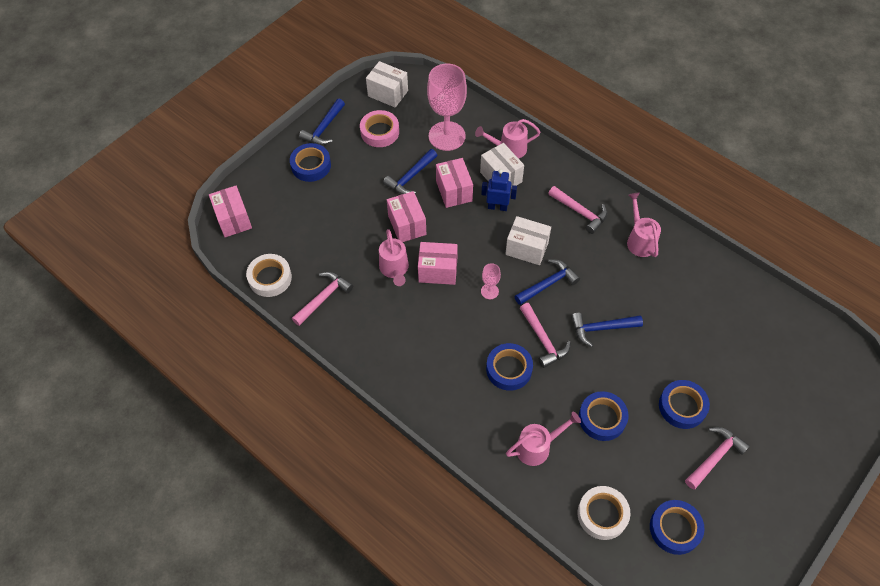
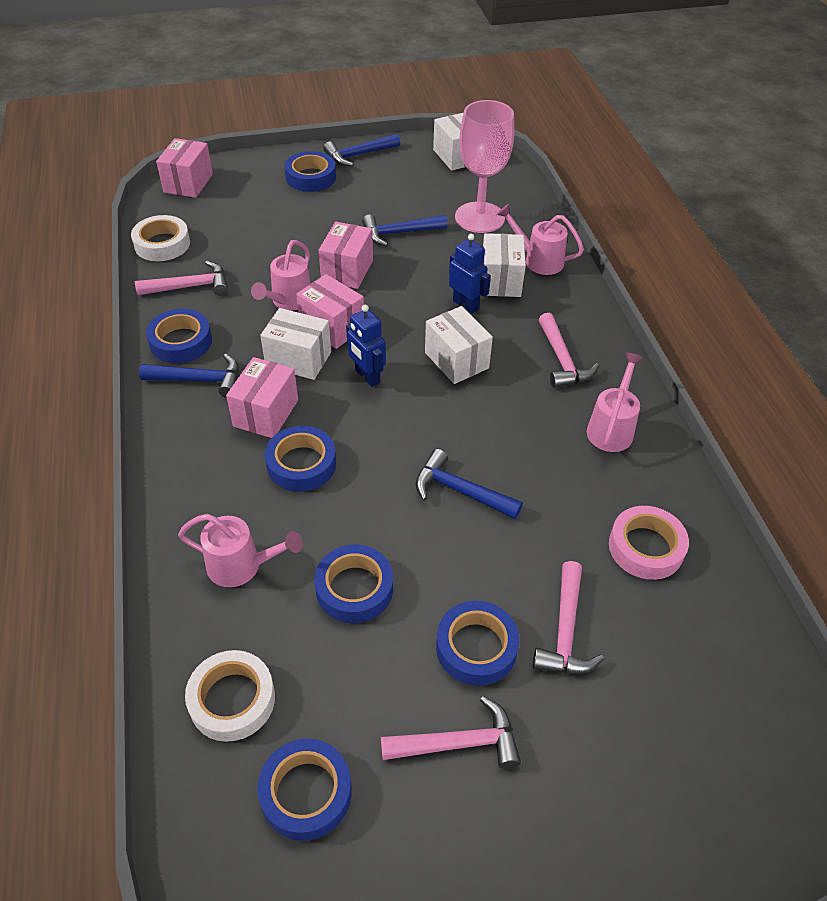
camera: 35 degrees right, 10 degrees down
pink tape [360,110,399,147] -> pink tape moved to [609,506,689,580]
pink box [436,158,473,208] -> pink box moved to [226,357,298,438]
pink goblet [481,263,501,299] -> blue robot [346,305,386,387]
blue hammer [515,259,580,305] -> blue hammer moved to [139,354,239,398]
pink hammer [520,303,571,368] -> pink hammer moved to [533,561,604,673]
none -> blue tape [146,309,212,363]
none -> white box [260,308,331,380]

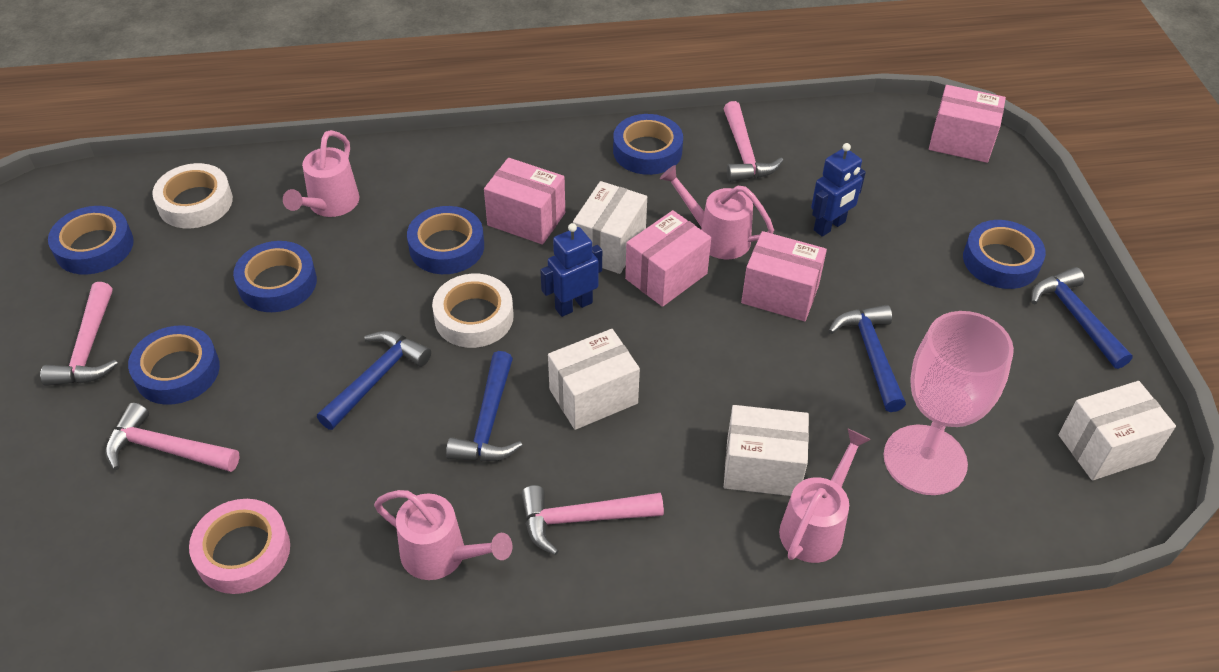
camera: 95 degrees right, 0 degrees up
white tape [131,215,190,261] -> white tape moved to [432,274,514,348]
blue hammer [139,354,239,398] -> blue hammer moved to [446,351,523,462]
blue robot [449,234,491,314] -> blue robot moved to [811,143,866,237]

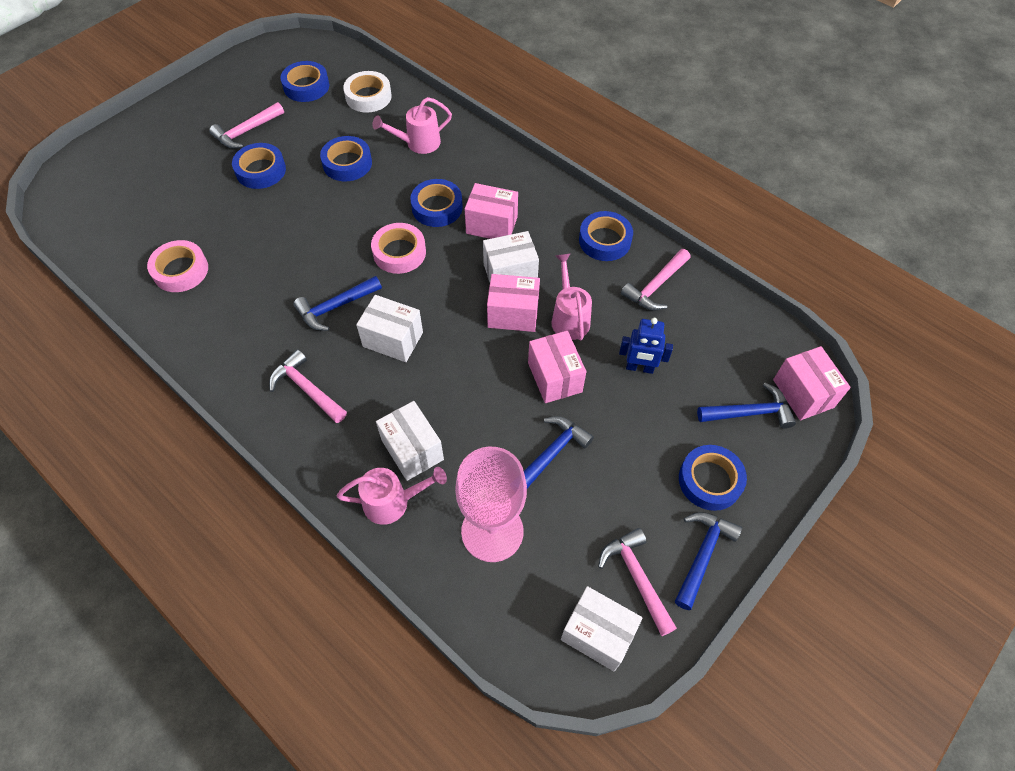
camera: 50 degrees right, 10 degrees up
pink hammer [105,403,240,472] -> pink hammer moved to [598,528,677,636]
blue hammer [317,331,431,430] -> blue hammer moved to [697,383,796,429]
pink watering can [374,490,512,580] -> none
white tape [432,274,514,348] -> pink tape [371,223,426,274]
pink box [484,158,565,244] -> pink box turned 60 degrees counterclockwise [465,183,518,239]
blue robot [540,223,602,317] -> none

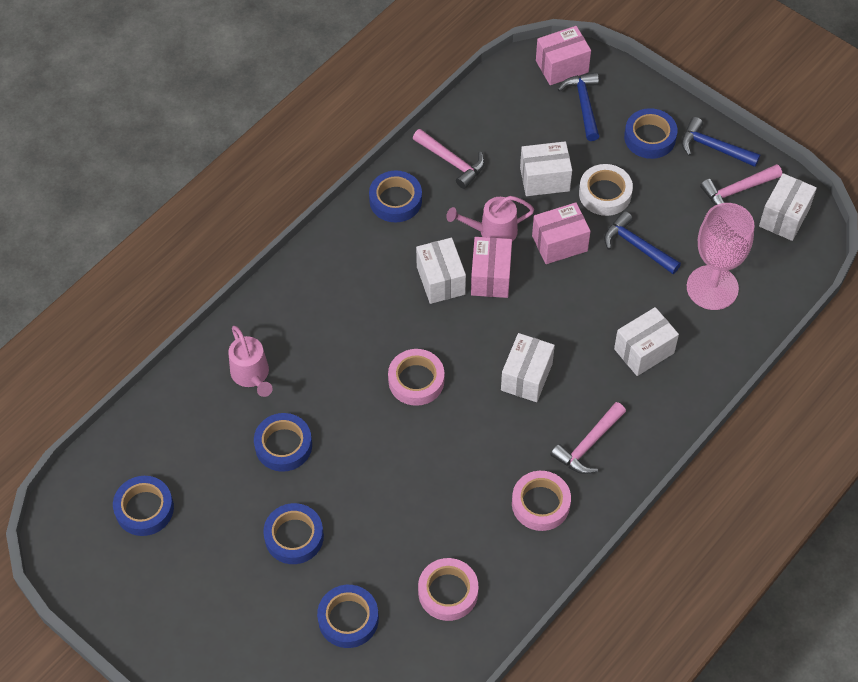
camera: 90 degrees left, 0 degrees up
pink hammer [209,102,284,149] -> none
blue hammer [293,276,382,331] -> none
pink watering can [337,467,447,525] -> none
white tape [343,71,392,113] -> white tape moved to [579,164,633,216]
blue tape [410,179,463,227] -> blue tape moved to [317,585,379,648]
pink box [465,183,518,239] -> none
blue robot [619,318,673,374] -> white box [520,141,572,196]
none -> pink tape [512,471,571,531]

